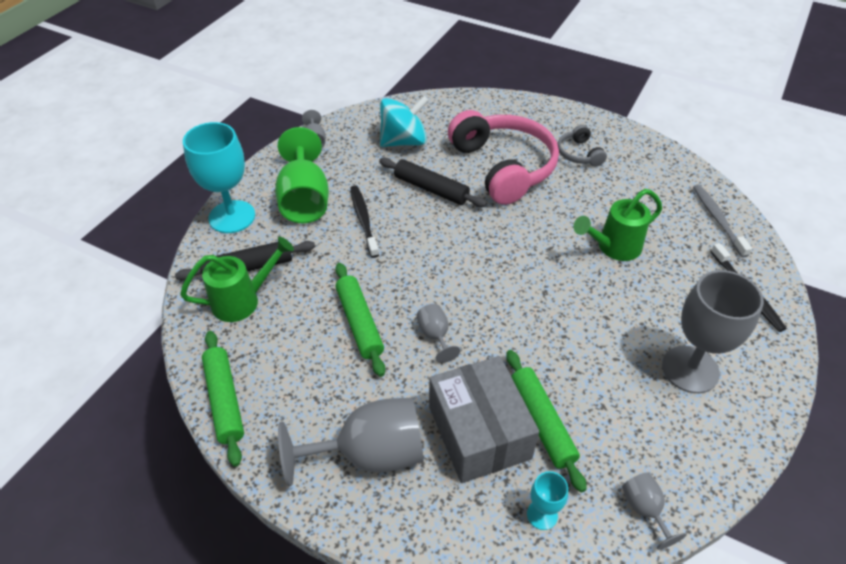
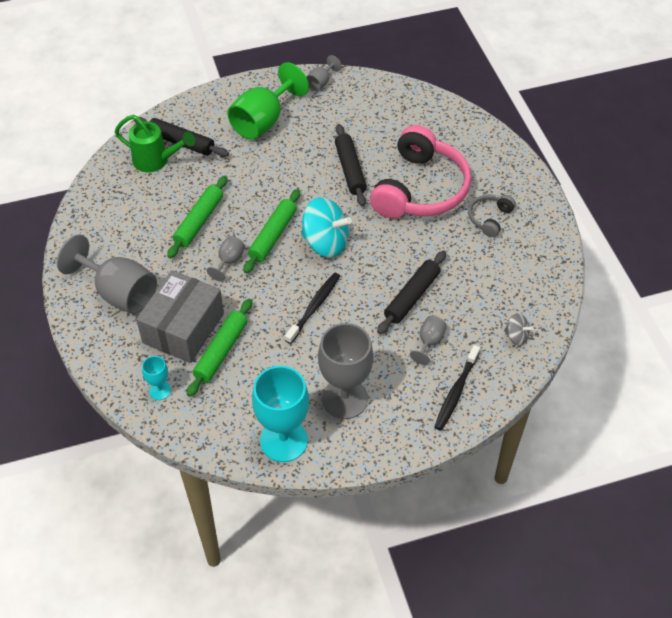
camera: 45 degrees right, 5 degrees up
turquoise goblet [183,122,255,233] -> turquoise goblet moved to [252,366,309,462]
green rolling pin [202,331,244,467] -> green rolling pin moved to [243,189,300,274]
black toothbrush [350,185,379,258] -> black toothbrush moved to [285,273,340,344]
turquoise spinning top [380,96,429,147] -> turquoise spinning top moved to [301,197,352,258]
green watering can [574,189,662,261] -> black rolling pin [377,251,446,334]
grey goblet [622,472,686,550] -> grey goblet moved to [410,316,447,365]
grey toothbrush [693,185,752,258] -> grey spinning top [504,313,533,346]

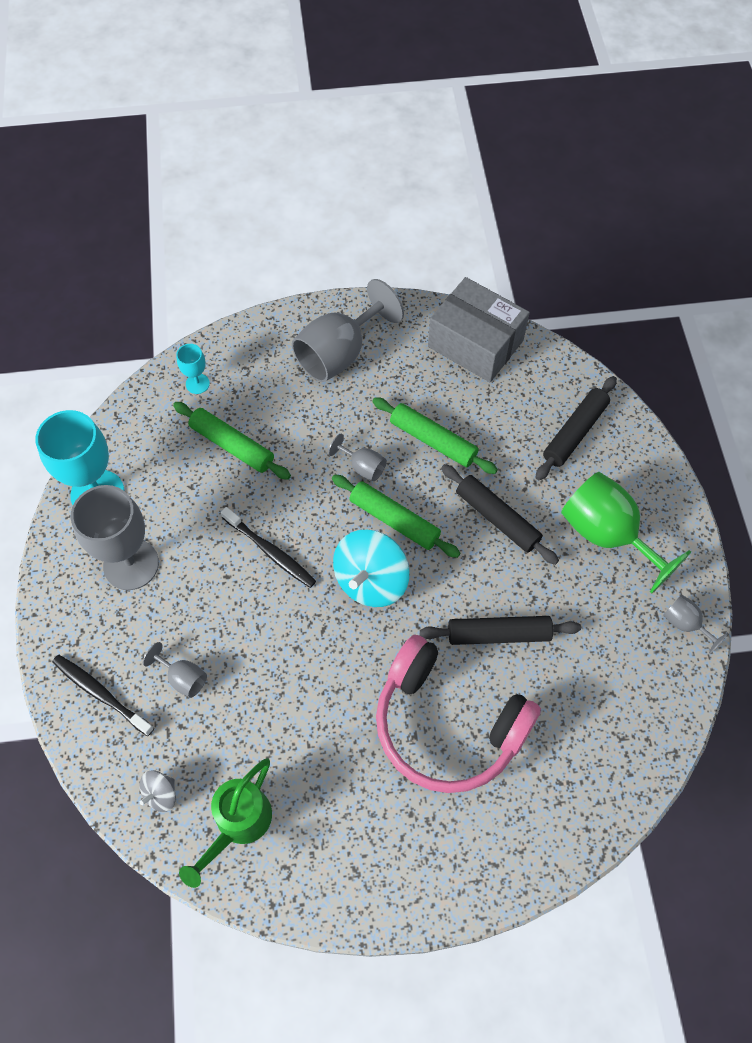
camera: 100 degrees right, 10 degrees up
green watering can [114,115,195,172] -> green watering can moved to [179,758,272,888]
grey box [136,270,224,363] -> grey box moved to [428,277,530,382]
black rolling pin [377,251,446,334] -> black rolling pin moved to [441,464,559,565]
grey headphones [468,194,516,237] -> none

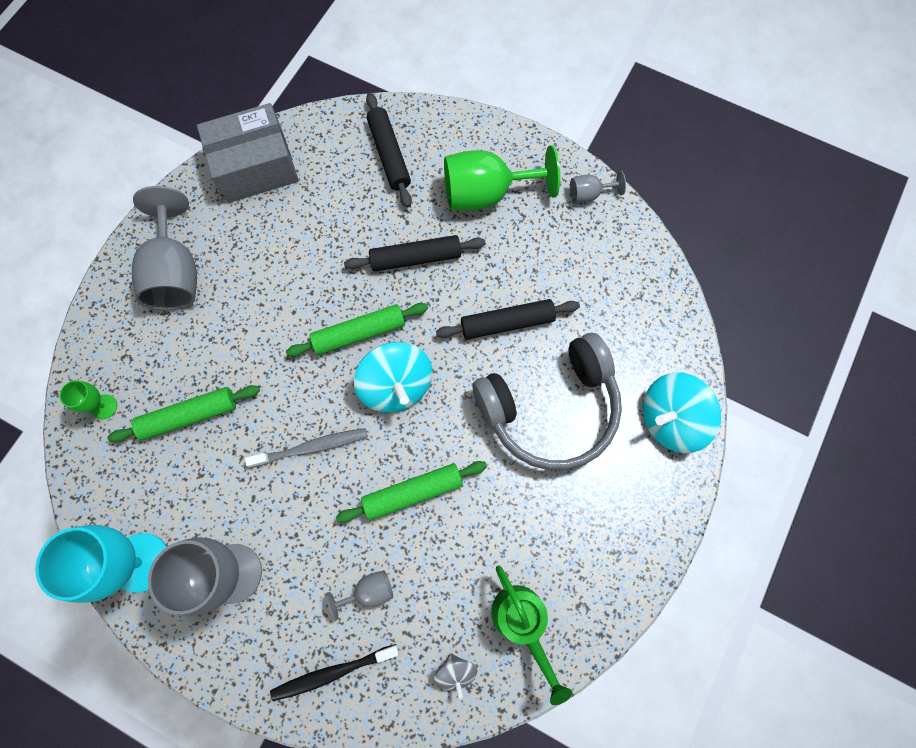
camera: 55 degrees left, 10 degrees up
turquoise goblet [176,344,210,394] -> green goblet [59,380,117,419]
black toothbrush [221,507,316,588] -> grey toothbrush [245,428,368,468]
grey goblet [328,434,387,481] -> none
green rolling pin [372,397,498,474] -> green rolling pin moved to [336,461,487,523]
pink headphones [376,635,541,793] -> grey headphones [473,333,622,470]
black rolling pin [420,616,581,645] -> black rolling pin turned 45 degrees clockwise [436,299,580,340]
none -> turquoise spinning top [643,372,721,453]

